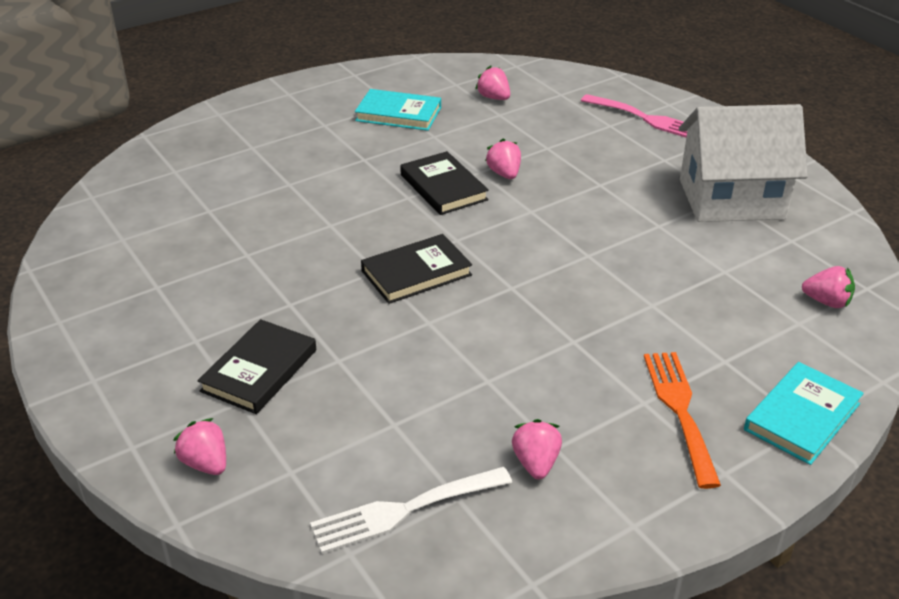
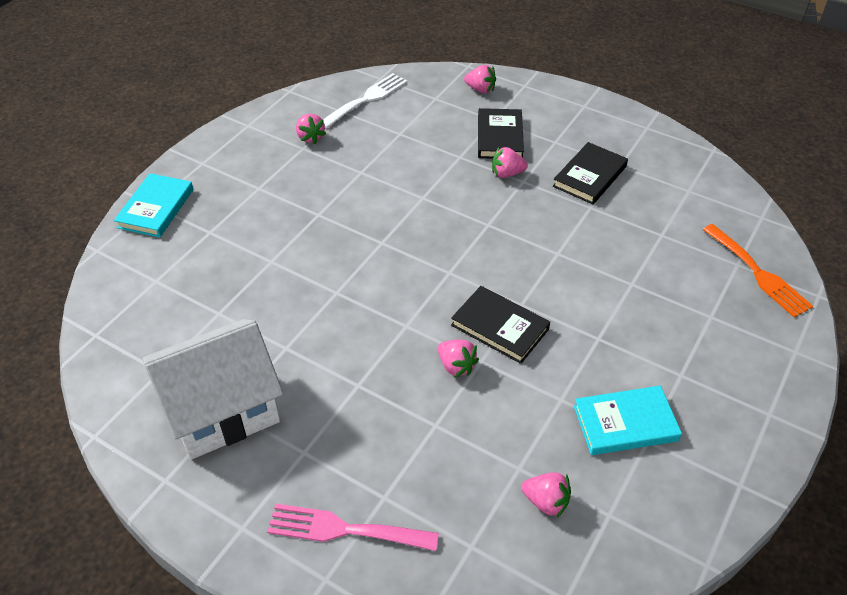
camera: 155 degrees right, 10 degrees up
black book [361,234,472,304] -> black book moved to [553,142,628,204]
orange fork [644,352,721,489] -> orange fork moved to [703,224,813,317]
pink strawberry [802,266,855,308] -> pink strawberry moved to [492,147,528,178]

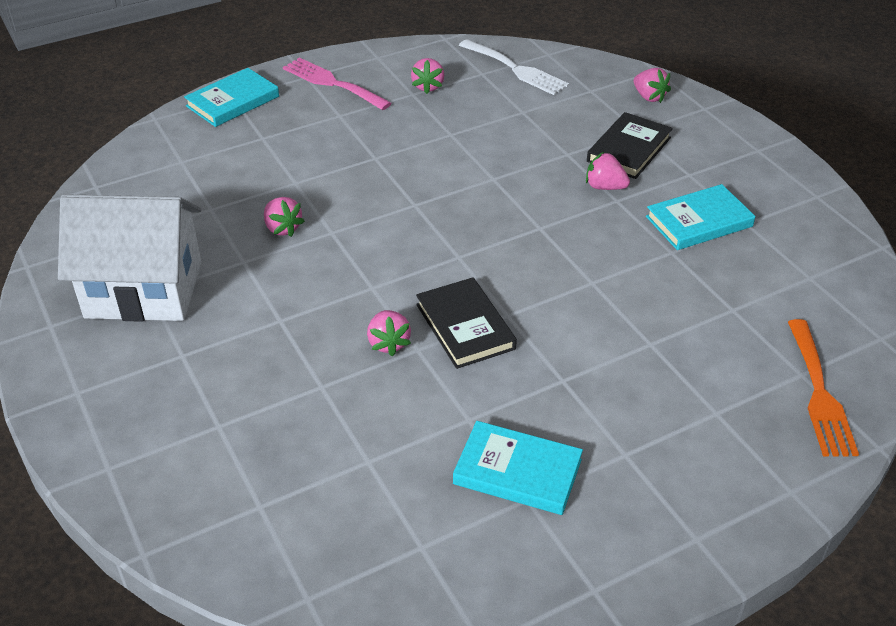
camera: 30 degrees right, 5 degrees down
pink fork [267,504,439,551] -> pink fork moved to [283,57,392,110]
white fork [323,73,407,129] -> white fork turned 60 degrees clockwise [459,39,569,95]
pink strawberry [521,472,571,518] -> pink strawberry moved to [264,197,305,237]
black book [553,142,628,204] -> turquoise book [646,184,755,250]

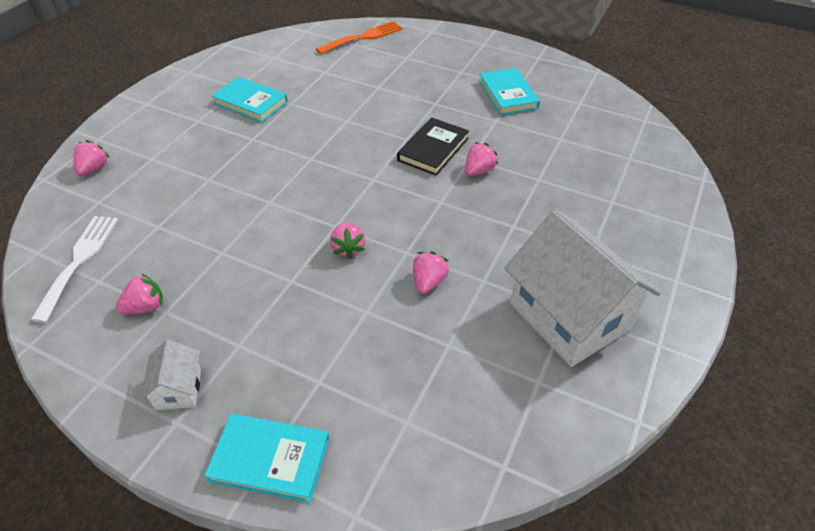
camera: 125 degrees left, 5 degrees up
pink fork [283,57,392,110] -> white house [140,339,201,410]
pink strawberry [586,152,630,190] -> pink strawberry moved to [330,222,365,259]
black book [587,112,673,179] -> none

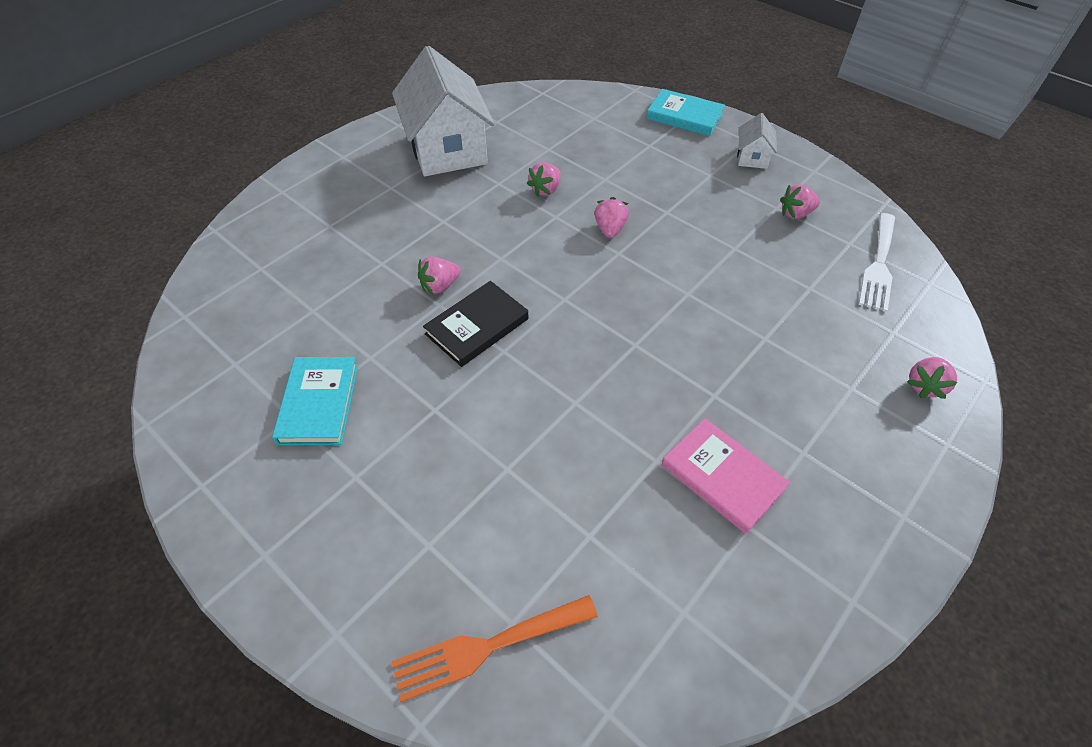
camera: 165 degrees left, 5 degrees up
turquoise book [212,77,288,122] -> pink book [662,418,790,534]

